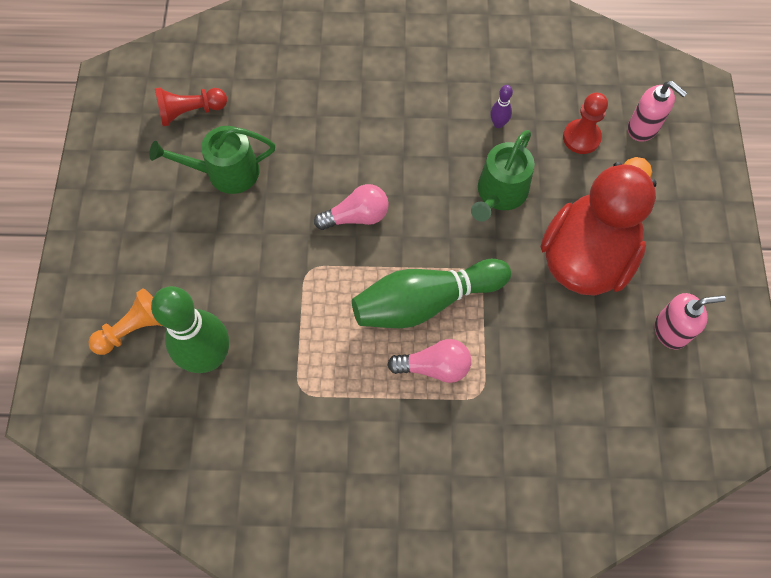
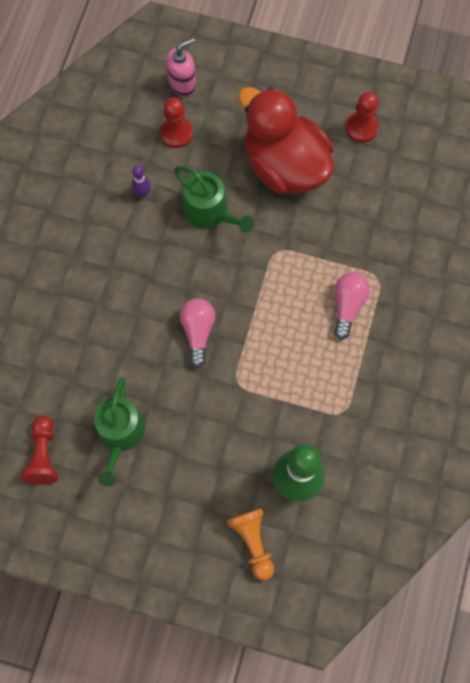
camera: 75 degrees left, 5 degrees up
green bowling pin [352,259,511,328] -> none
pink soap dispenser [655,293,726,350] -> red pawn [346,92,379,143]

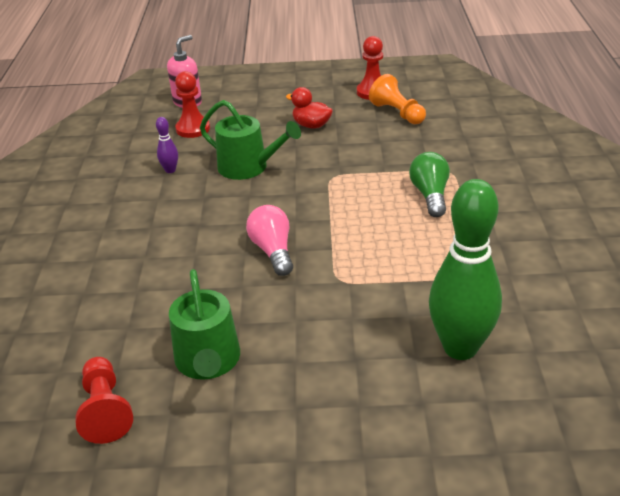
camera: 15 degrees left, 35 degrees down
orange pawn [227,508,274,580] -> orange pawn moved to [369,74,426,124]
red duck [238,87,334,194] -> red duck [286,87,333,129], size x0.41
pink light bulb [334,272,370,340] -> green light bulb [409,152,450,217]

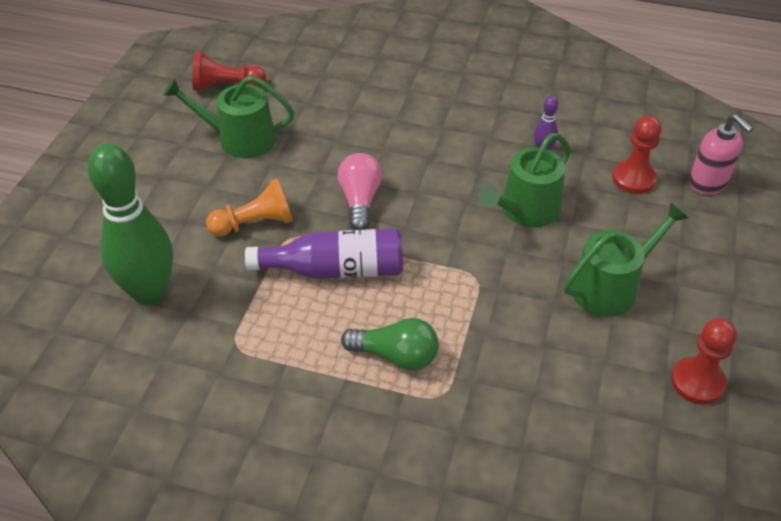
camera: 105 degrees right, 10 degrees up
pink light bulb [246,205,293,276] -> pink light bulb turned 90 degrees counterclockwise [338,153,382,230]
red duck [286,87,333,129] -> green watering can [564,202,688,317]
orange pawn [369,74,426,124] -> orange pawn moved to [206,179,293,236]
none -> purple bottle [245,229,403,279]

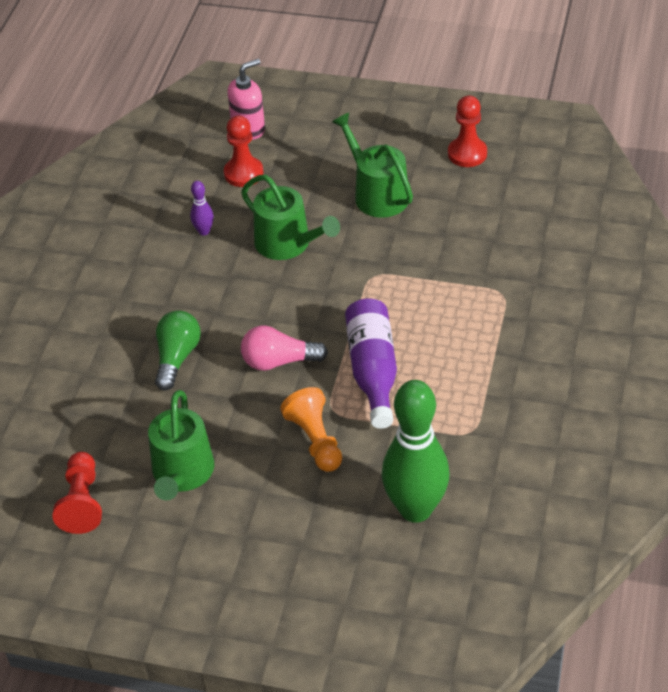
camera: 90 degrees left, 0 degrees up
green light bulb [341,318,439,371] -> green light bulb moved to [155,310,201,391]

